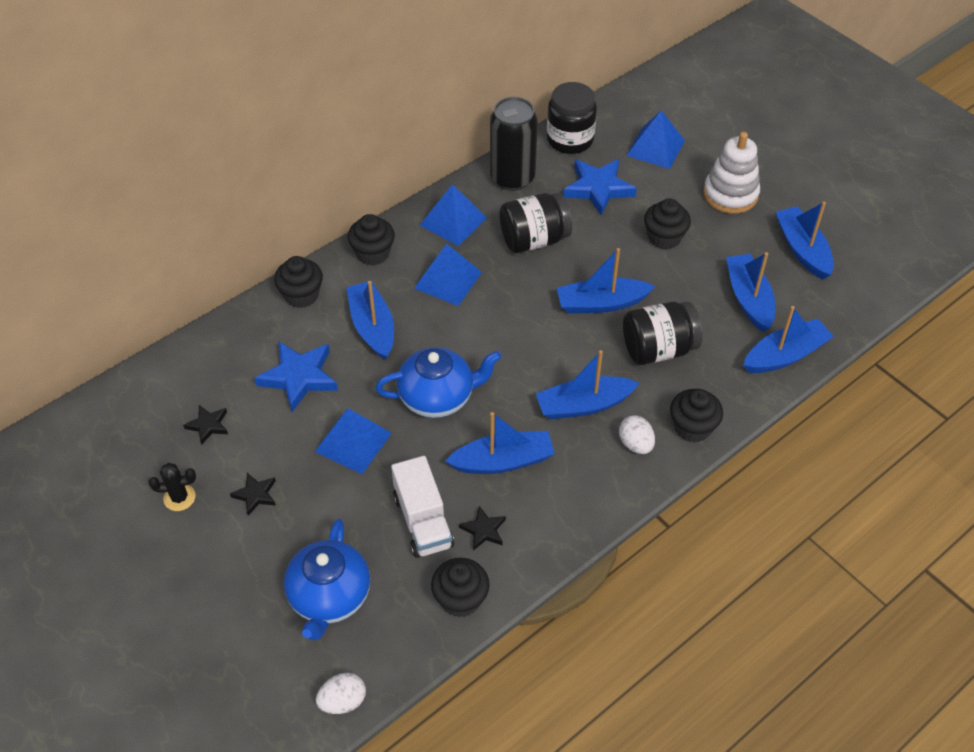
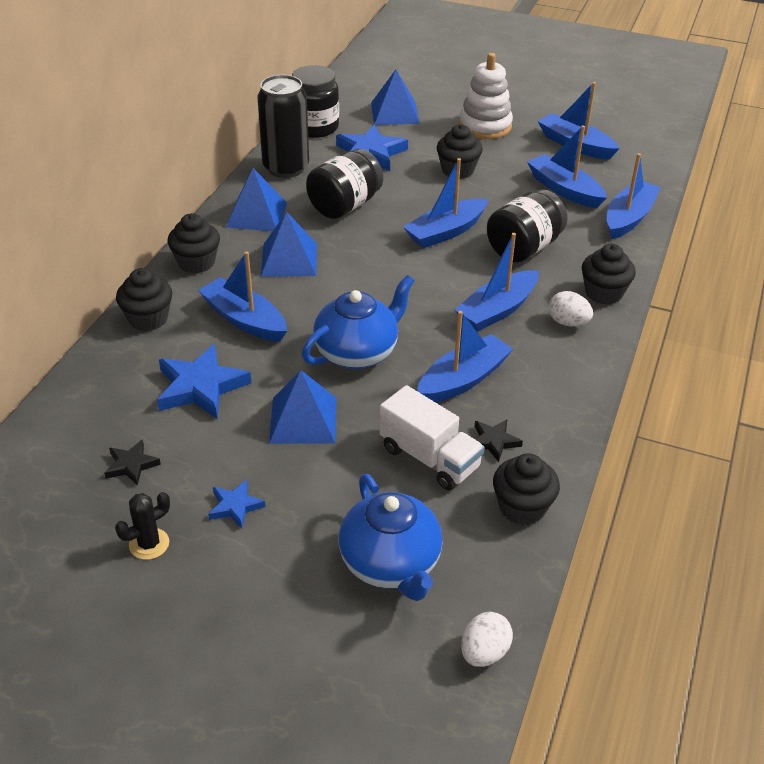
camera: 30 degrees left, 10 degrees down
black star [230,473,276,516] -> blue star [208,480,265,528]

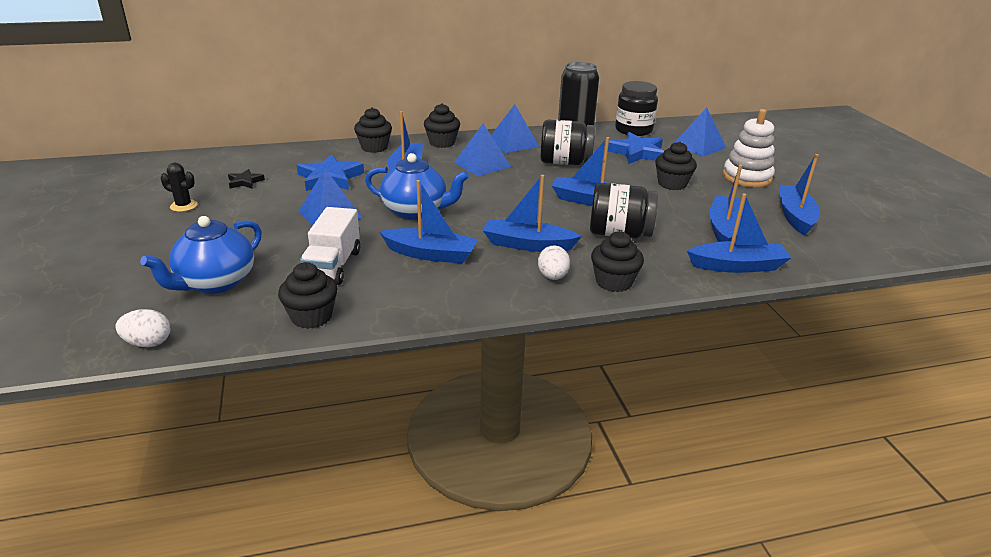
camera: 55 degrees right, 10 degrees down
blue star [208,480,265,528] -> none
black star [475,419,523,462] -> none

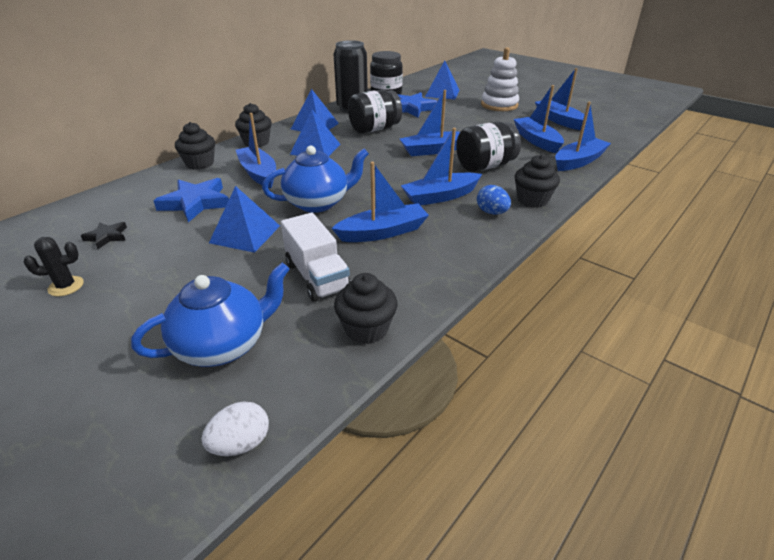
camera: 35 degrees left, 5 degrees up
blue teapot [140,216,262,294] -> blue teapot turned 120 degrees counterclockwise [131,263,290,367]
white egg [538,245,570,280] -> blue egg [477,185,511,215]
black cupcake [655,142,697,190] -> none

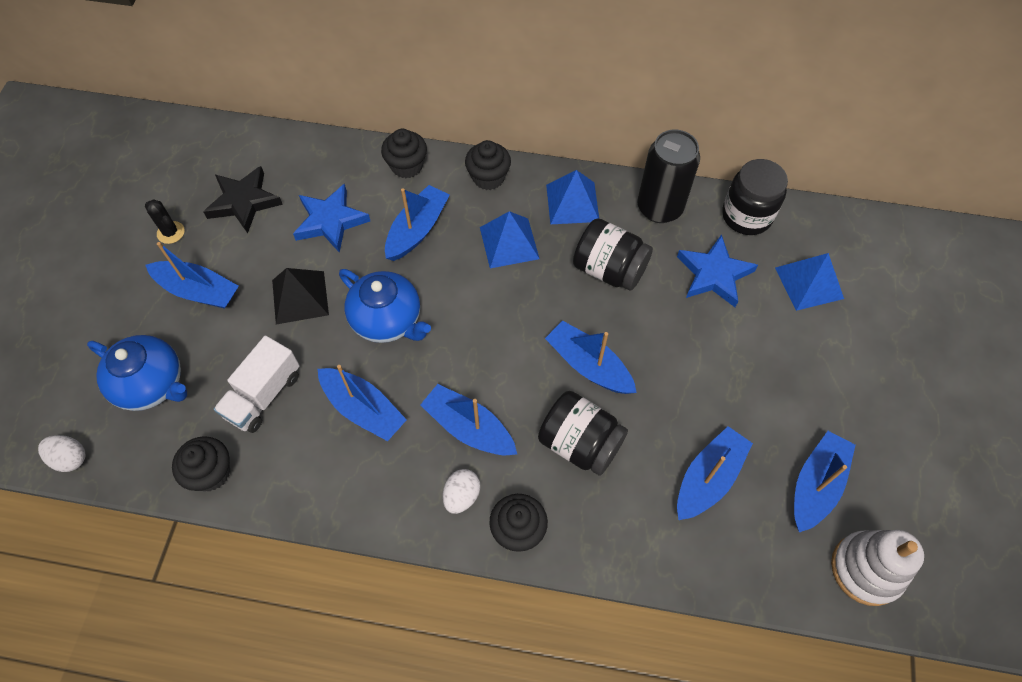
camera: 60 degrees right, 25 degrees up
black star [81,222,127,249] -> black star [203,166,283,233], size x1.88
blue pyramid [209,186,280,253] -> black pyramid [272,268,329,324]
blue egg [477,185,511,215] -> white egg [443,469,480,514]
white stacking toy [481,47,519,111] -> white stacking toy moved to [831,530,924,606]
blue boat [555,102,611,171] -> blue boat moved to [145,242,239,309]

